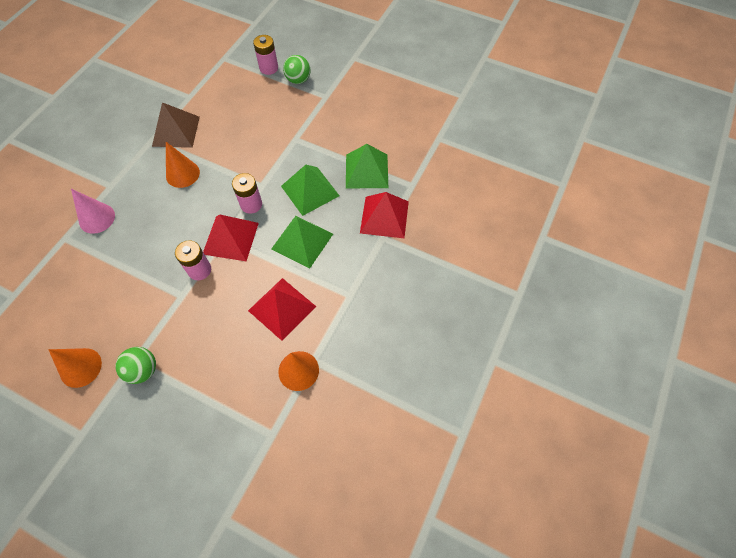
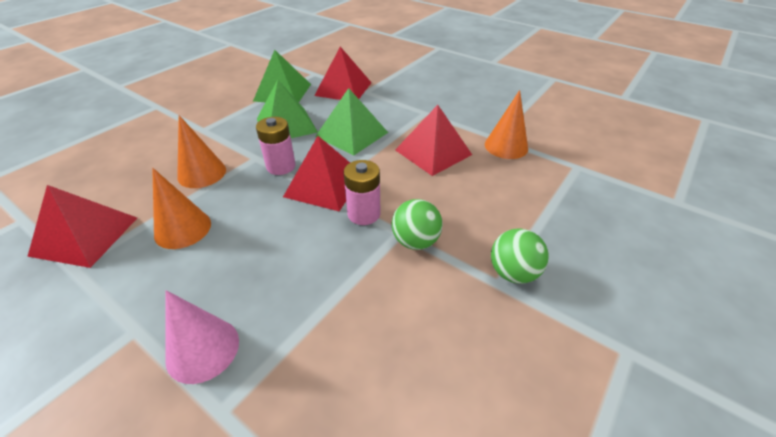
camera: 80 degrees left, 20 degrees down
orange cone [48,348,102,388] -> orange cone moved to [177,115,226,188]
brown pyramid [152,102,200,148] -> red pyramid [27,185,137,268]
pink battery [253,35,278,75] -> none
green ball [283,55,311,84] -> green ball moved to [392,199,443,250]

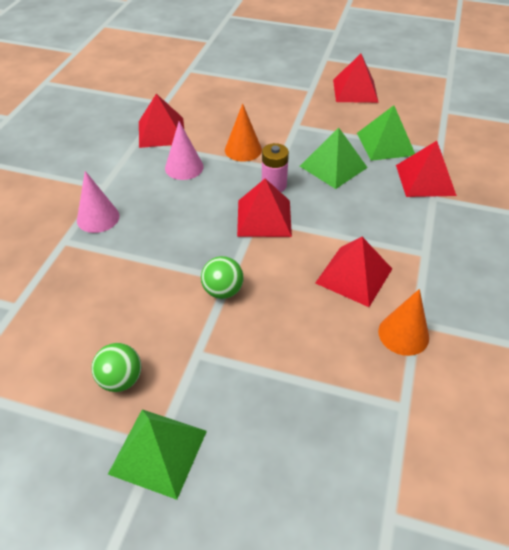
camera: 70 degrees right, 5 degrees up
orange cone [152,168,211,249] -> pink cone [165,121,204,180]
green pyramid [315,88,388,156] -> green pyramid moved to [108,409,207,500]
pink battery [344,160,380,225] -> none
green ball [491,229,549,284] -> green ball moved to [91,343,141,392]
none -> red pyramid [333,54,379,103]

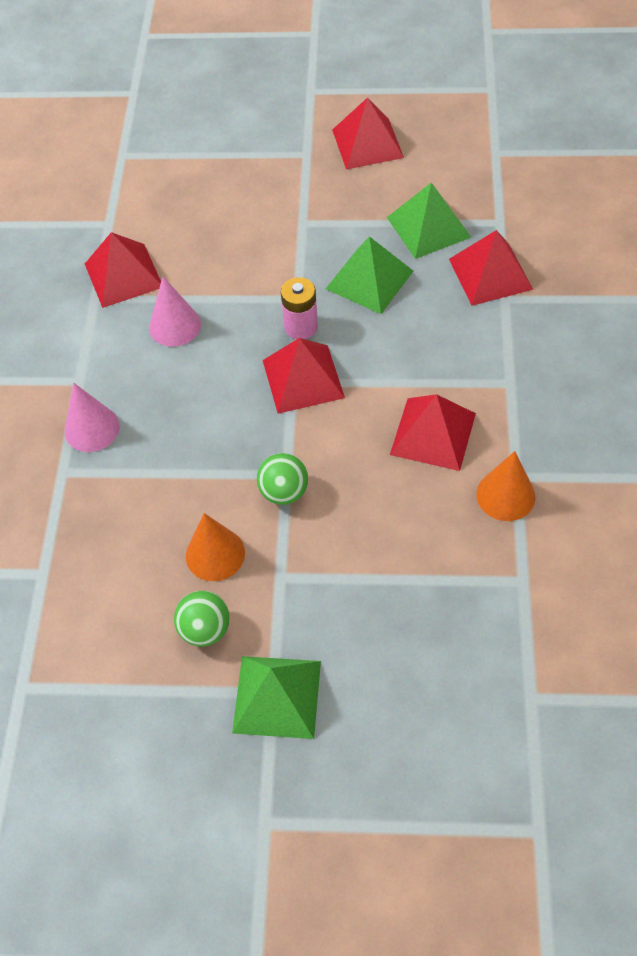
camera: 10 degrees left, 10 degrees up
orange cone [225,103,262,162] -> orange cone moved to [186,513,245,581]

